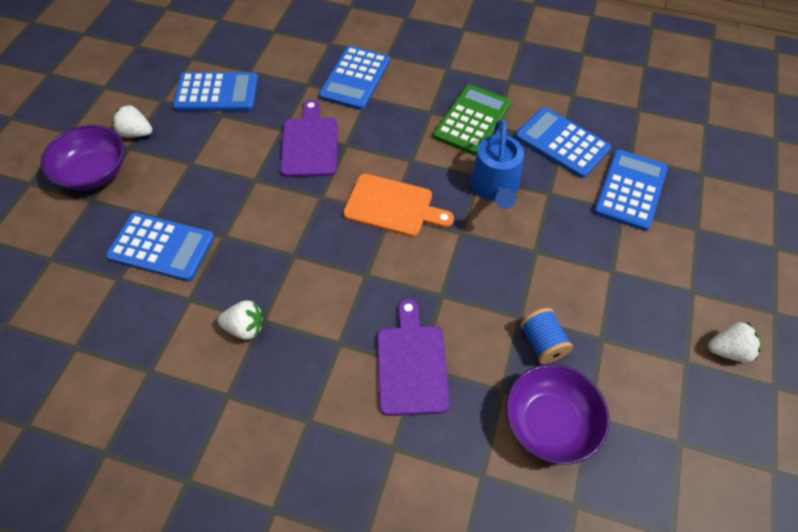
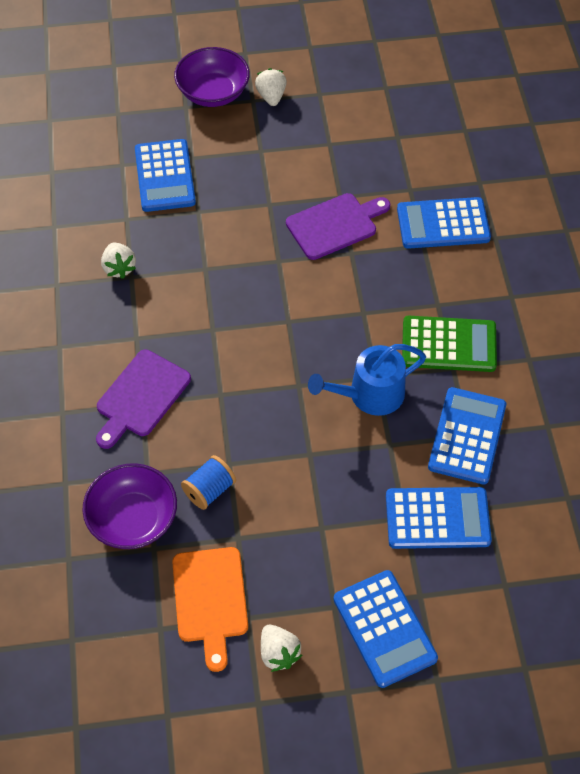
camera: 65 degrees right, 0 degrees up
blue calculator [173,72,258,111] -> blue calculator moved to [333,570,438,688]
orange cutting board [343,174,454,237] -> orange cutting board moved to [172,547,248,672]
purple cutting board [377,299,450,416] -> purple cutting board turned 150 degrees clockwise [96,350,191,449]

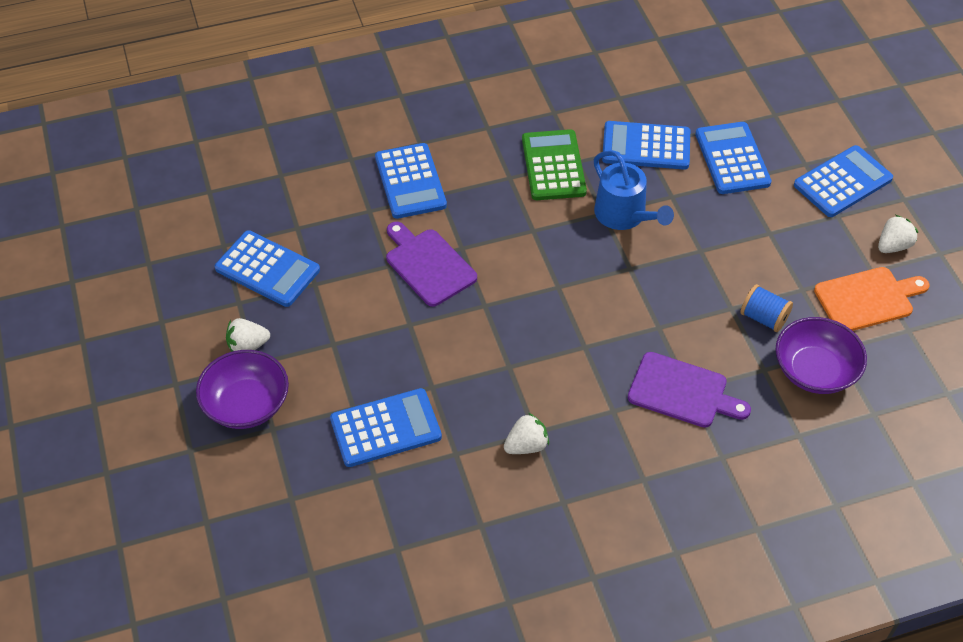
camera: 100 degrees left, 5 degrees down
none -> blue calculator [215,230,320,307]

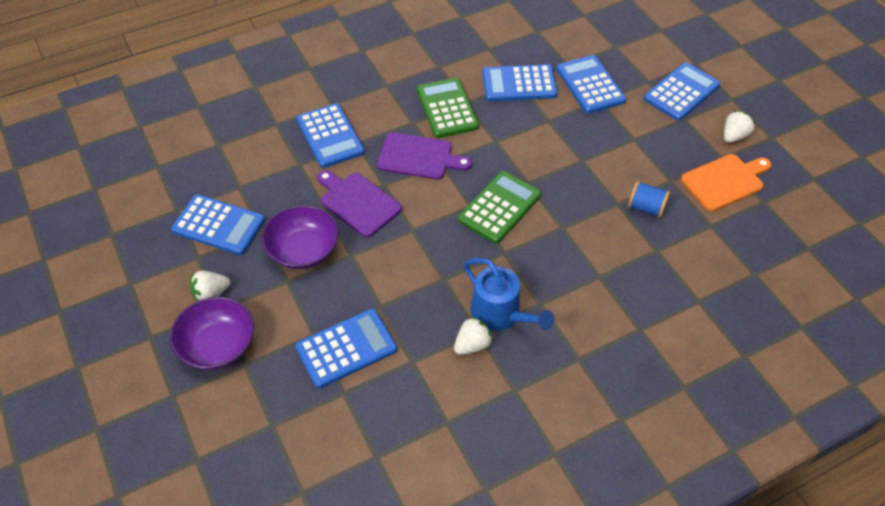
camera: 10 degrees left, 0 degrees up
blue watering can [594,150,674,230] -> blue watering can moved to [464,258,554,331]
purple cutting board [628,352,751,428] -> purple cutting board moved to [377,132,472,180]
purple bowl [776,317,867,394] -> purple bowl moved to [261,205,339,269]
none -> green calculator [458,171,541,244]

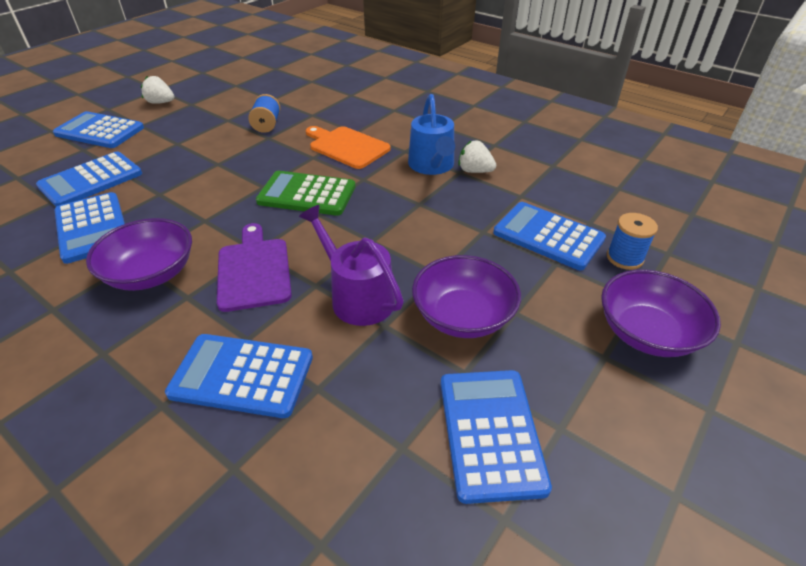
camera: 115 degrees left, 10 degrees down
white strawberry [190,271,230,301] -> none
blue calculator [297,103,365,168] -> blue calculator turned 120 degrees counterclockwise [165,334,313,418]
purple cutting board [317,170,402,237] -> purple watering can [299,205,404,326]
green calculator [417,78,479,138] -> purple bowl [86,218,192,291]
blue watering can [464,258,554,331] -> blue watering can turned 150 degrees clockwise [408,94,455,175]
orange cutting board [681,154,771,211] -> orange cutting board moved to [305,126,391,169]
none -> blue spool [607,213,658,270]

